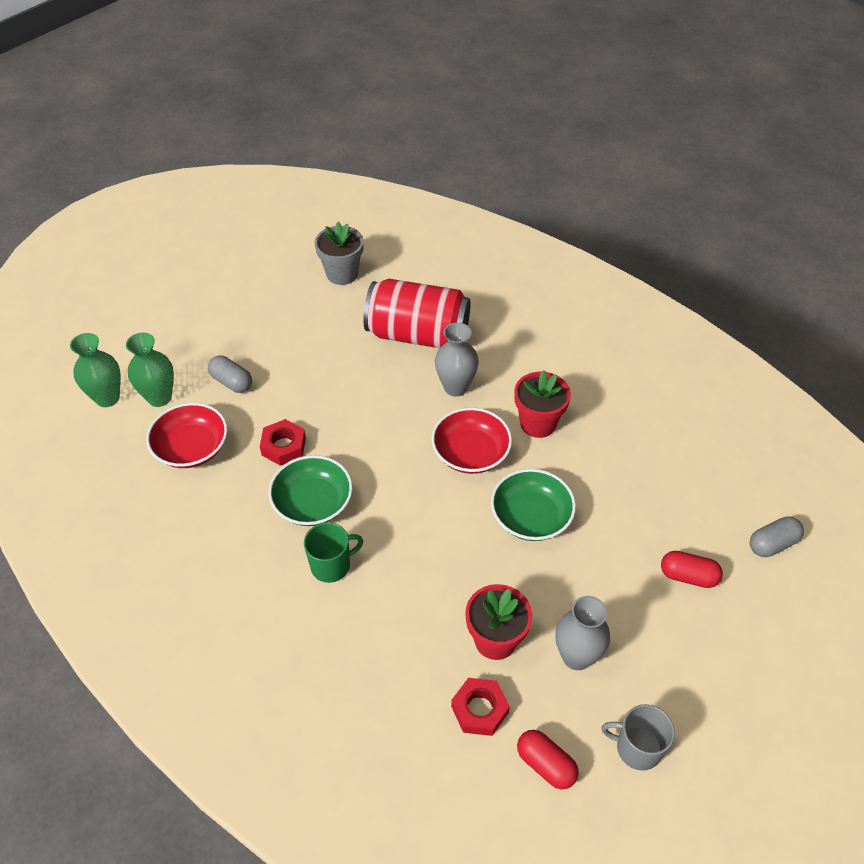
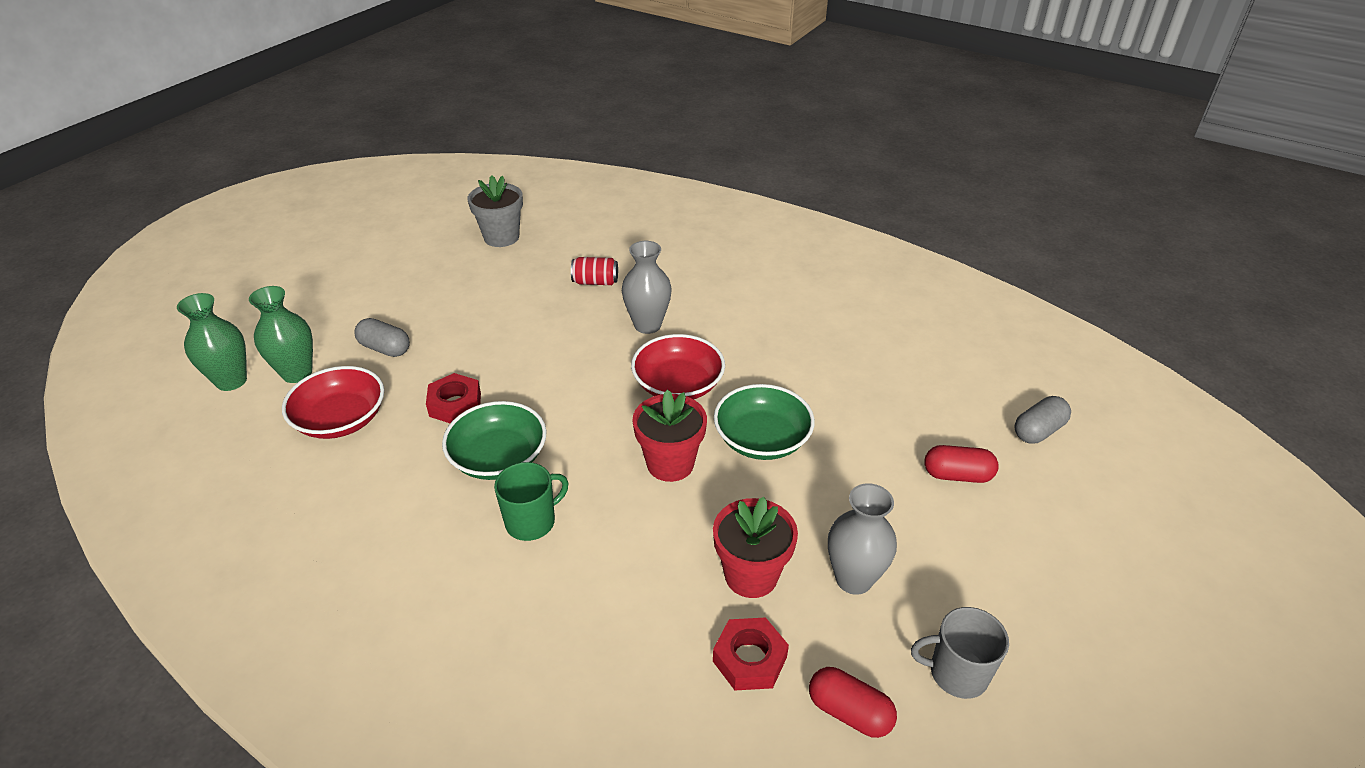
camera: 10 degrees left, 10 degrees down
red can [363,279,470,348] -> red can [571,257,618,285], size x0.41
red flower pot [514,371,571,438] -> red flower pot moved to [632,389,707,482]

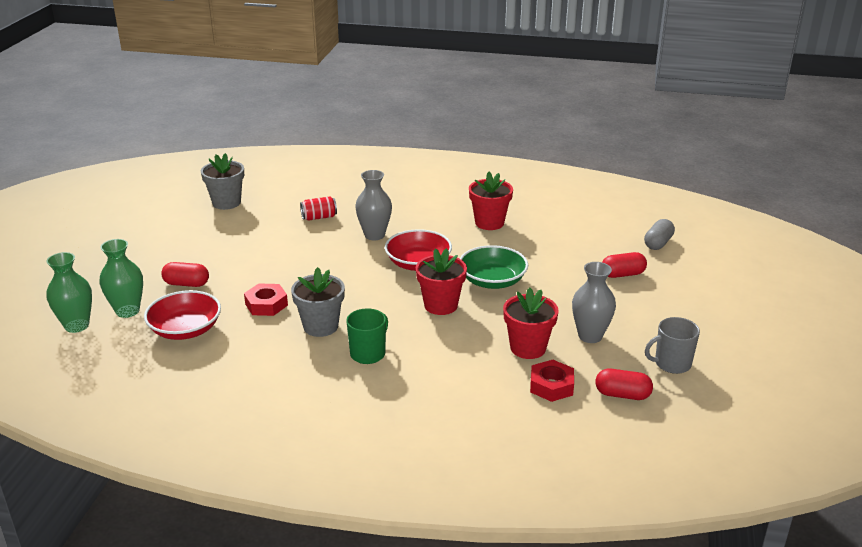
camera: 20 degrees left, 10 degrees down
grey capsule [354,318,410,357] -> red capsule [161,262,209,287]
green bowl [442,401,547,480] -> grey flower pot [291,267,345,337]
none -> red flower pot [469,172,513,230]

